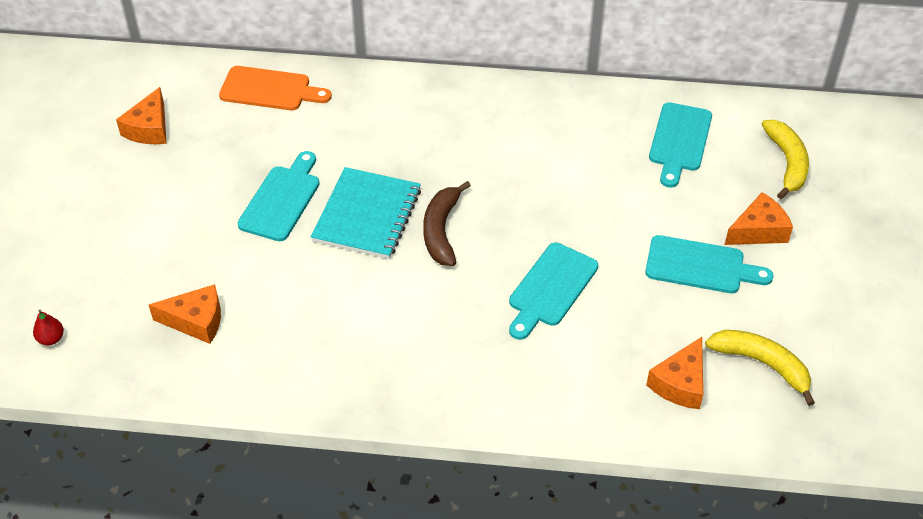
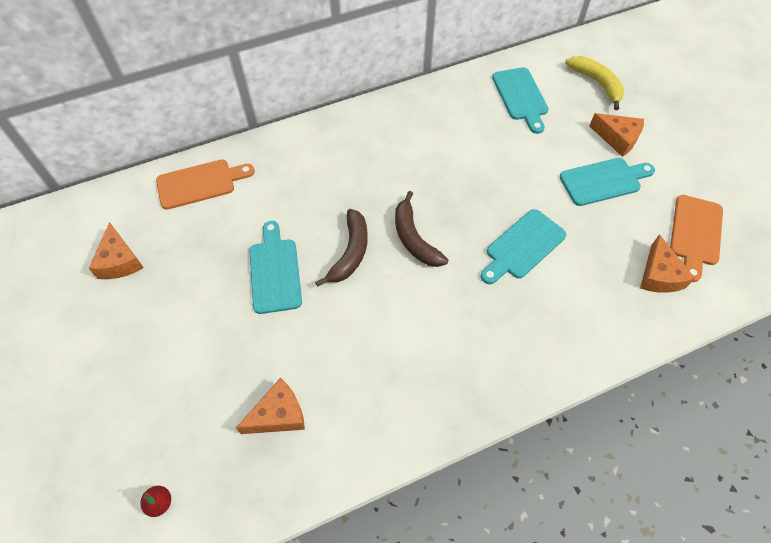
camera: 30 degrees left, 10 degrees up
turquoise notebook [311,167,421,259] -> brown banana [315,209,368,287]
turquoise cutting board [509,243,598,340] -> turquoise cutting board turned 45 degrees clockwise [481,209,566,284]
yellow banana [705,330,815,406] -> orange cutting board [670,195,723,282]
orange cheese [725,192,793,245] -> orange cheese turned 90 degrees clockwise [589,113,644,157]

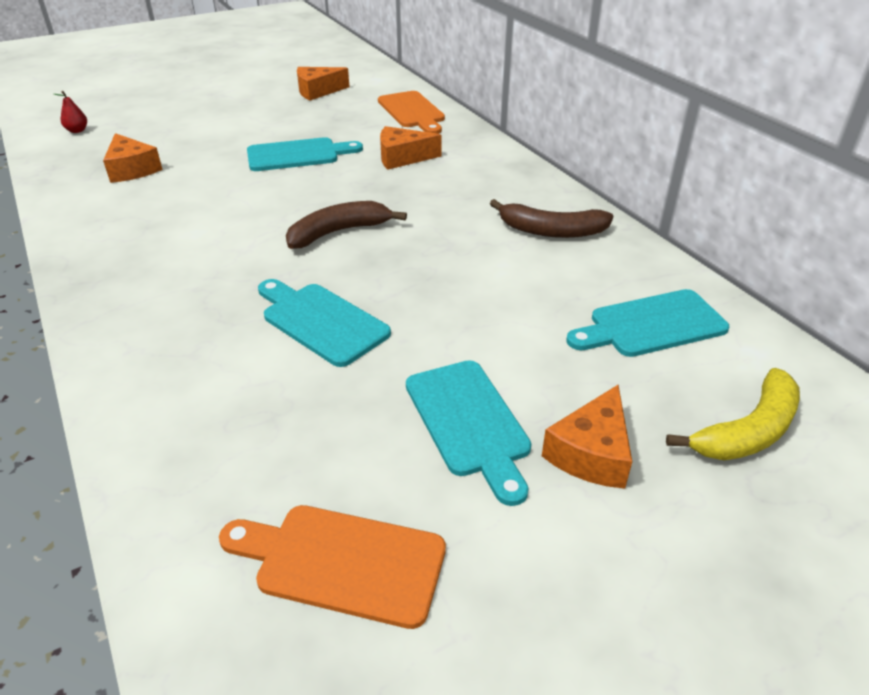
camera: 85 degrees right, 20 degrees down
brown banana [315,209,368,287] -> brown banana moved to [490,199,613,238]
orange cheese [640,234,695,293] -> orange cheese moved to [380,126,442,170]

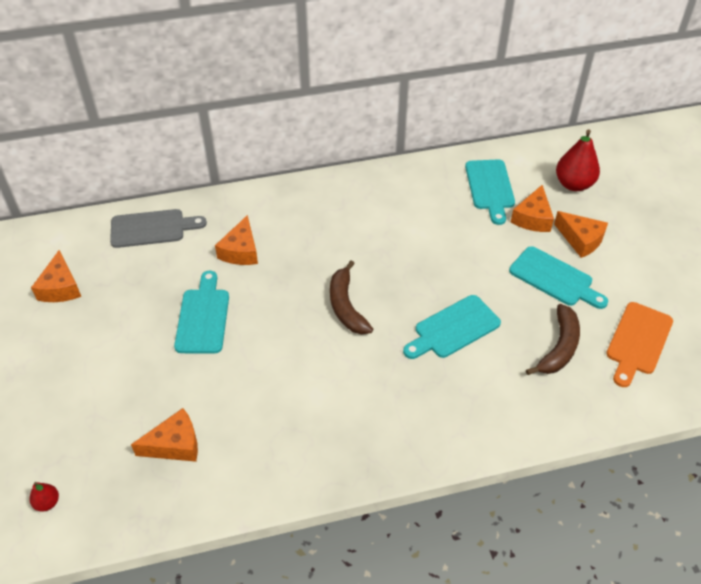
camera: 75 degrees left, 10 degrees up
orange cutting board [378,91,445,134] -> grey cutting board [110,209,207,248]
turquoise cutting board [406,360,531,506] -> turquoise cutting board turned 45 degrees clockwise [509,246,608,309]
brown banana [490,199,613,238] -> brown banana moved to [526,304,580,375]
yellow banana [666,368,800,460] -> red pear [556,130,600,191]
none -> orange cheese [511,185,554,232]

